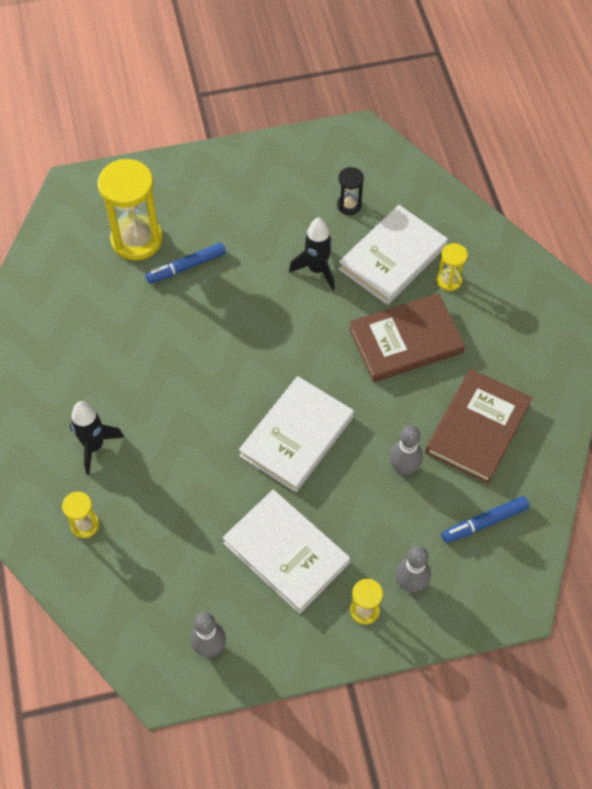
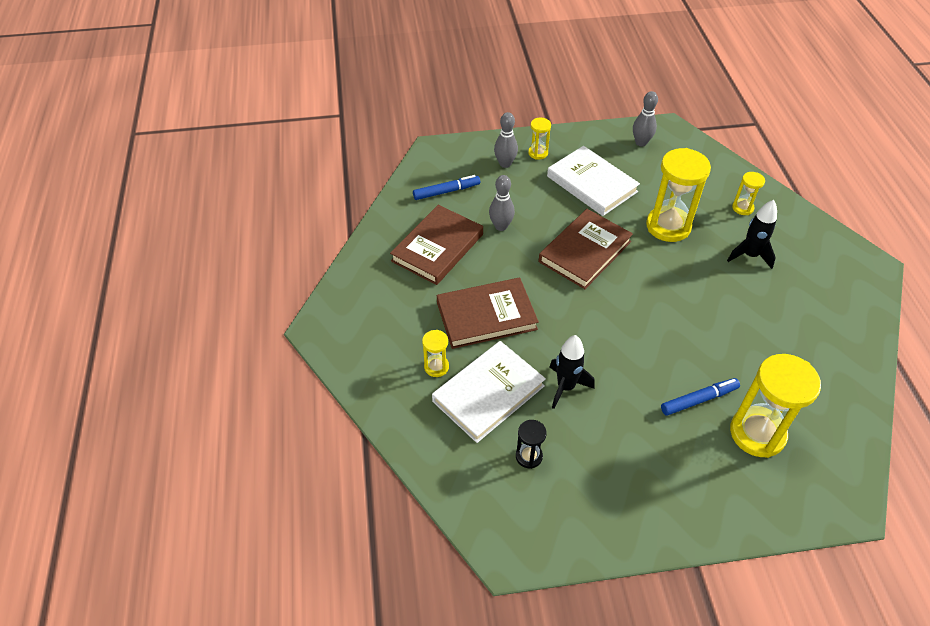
camera: 175 degrees left, 10 degrees down
white book [239,376,354,492] -> brown book [539,209,633,289]
none -> yellow hourglass [646,148,711,242]

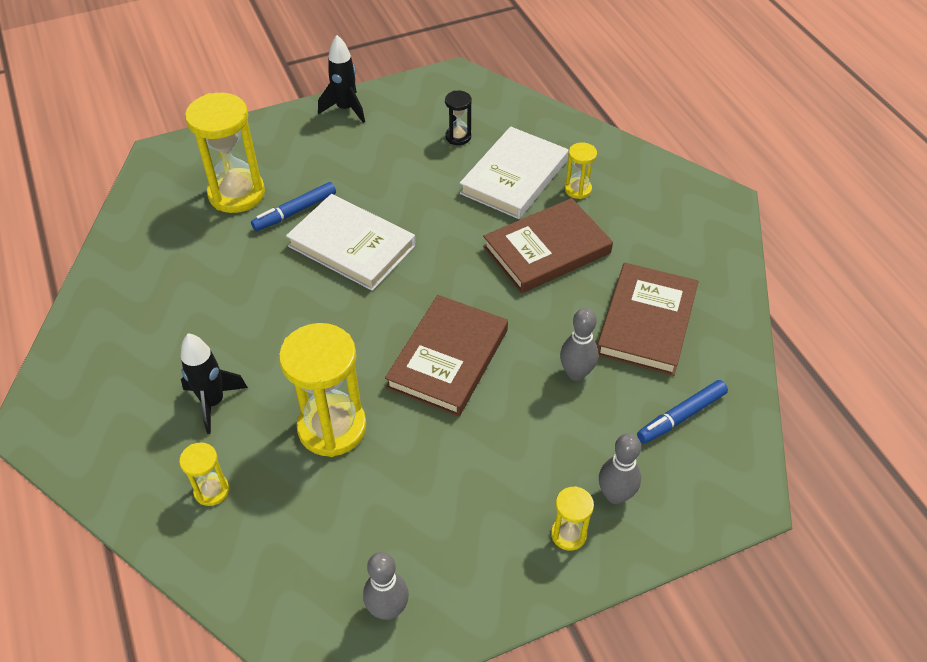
camera: 165 degrees right, 0 degrees up
white book [547,146,640,216] -> white book moved to [286,194,416,291]
black rocket [550,335,595,409] -> black rocket moved to [318,35,365,123]

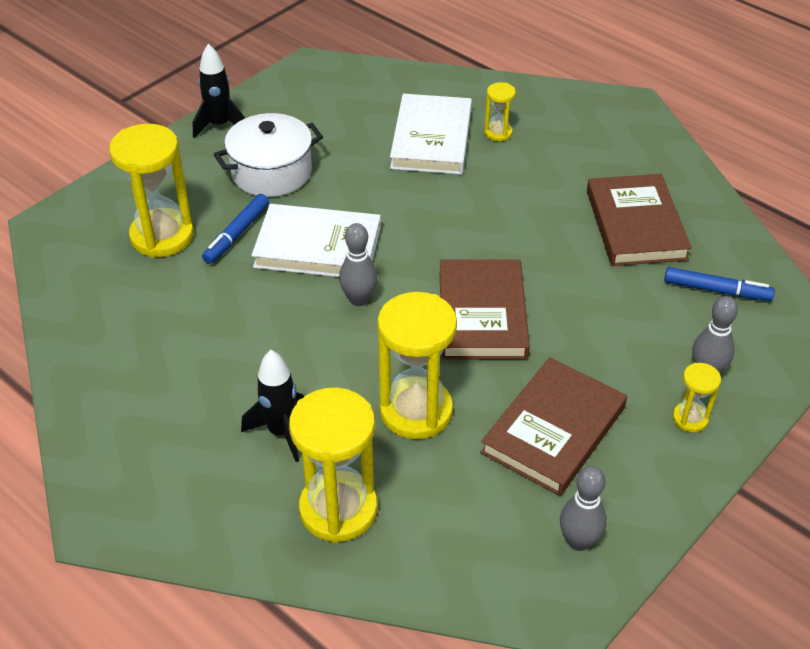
camera: 25 degrees left, 5 degrees down
yellow hourglass [179,442,229,506] -> yellow hourglass [289,387,378,543], size x2.06
black hourglass [445,91,472,145] -> none
brown book [483,198,613,293] -> brown book moved to [480,357,627,496]
grey bowling pin [560,308,598,381] -> grey bowling pin moved to [339,223,378,306]
blue marker [637,380,728,443] -> blue marker turned 105 degrees counterclockwise [664,267,775,301]
none -> white pot [214,113,323,197]

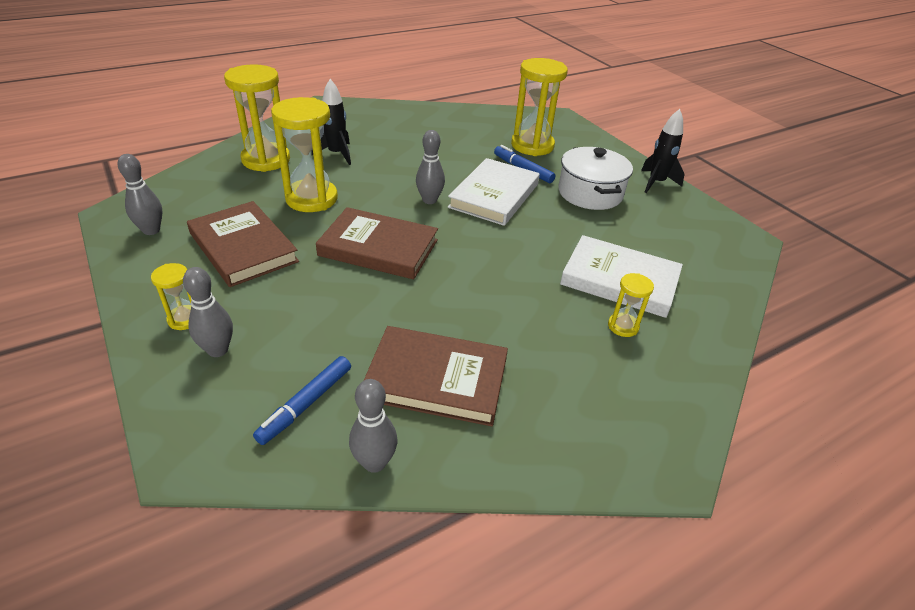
camera: 105 degrees right, 5 degrees down
none -> grey bowling pin [349,379,397,473]

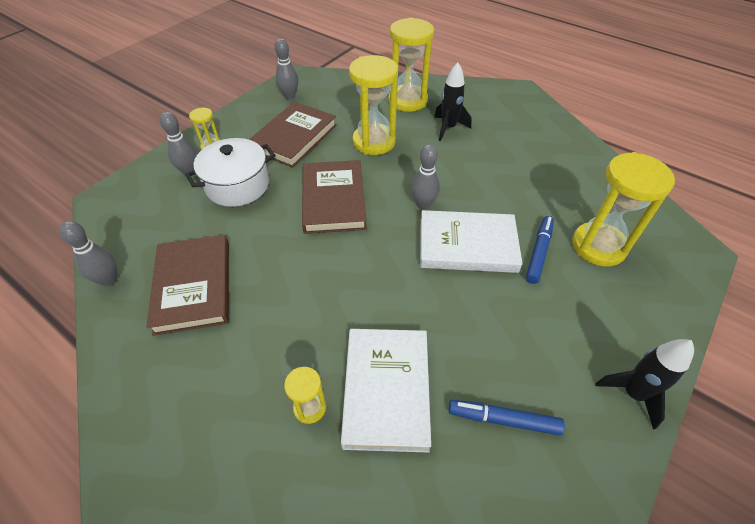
camera: 70 degrees right, 10 degrees up
blue marker [253,356,351,445] -> blue marker moved to [449,400,565,435]
white pot [559,147,633,210] -> white pot moved to [185,138,275,207]

